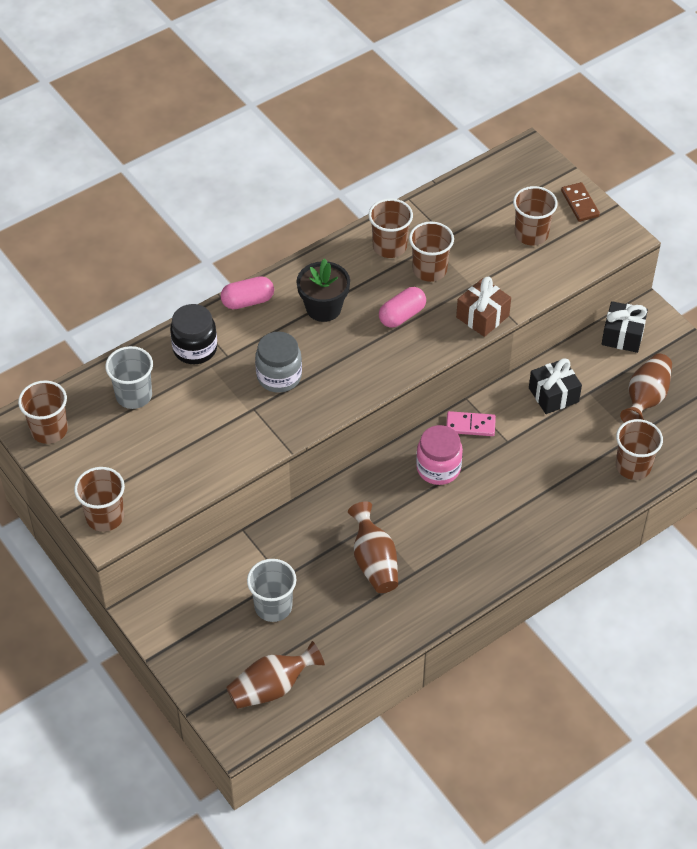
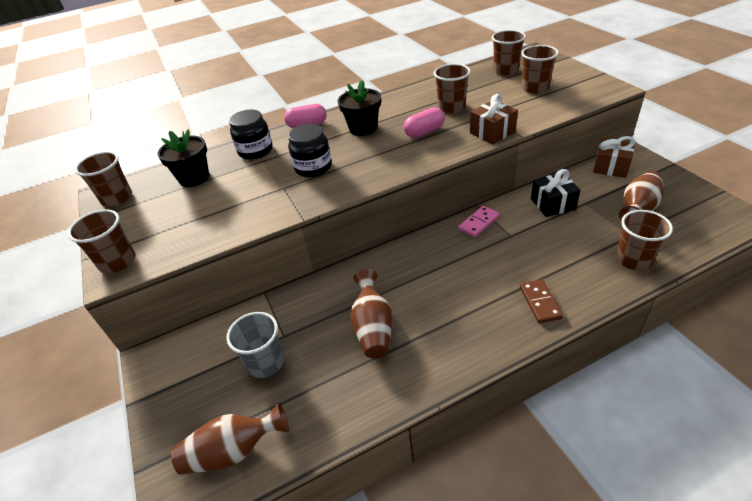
camera: 15 degrees right, 10 degrees down
grey cup [105,346,153,409] -> black flower pot [157,129,209,187]
grey jar [255,332,302,393] -> black jar [288,124,332,177]
brown cup [368,198,413,258] -> brown cup moved to [492,30,526,76]
pink jar [416,425,463,485] -> none
pink domino [446,411,496,436] -> pink domino turned 60 degrees counterclockwise [458,206,499,237]
brown domino [561,182,600,222] -> brown domino moved to [520,279,563,323]
black gift [602,301,648,353] -> brown gift [593,136,636,178]

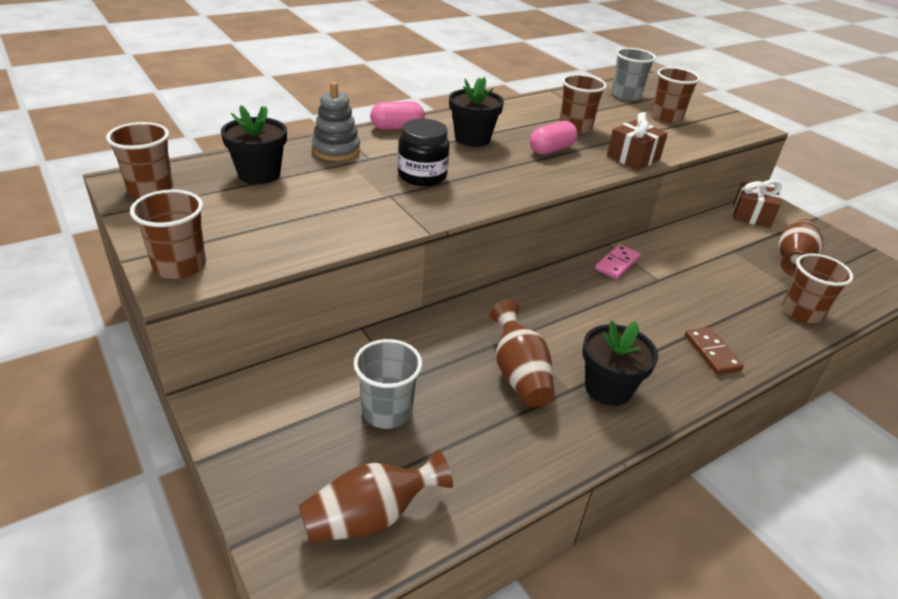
camera: 15 degrees left, 5 degrees down
black jar [229,110,273,160] -> grey stacking toy [312,82,360,161]
brown cup [492,30,526,76] -> grey cup [612,48,656,101]
black gift [531,169,580,217] -> none
none -> black flower pot [582,320,658,406]

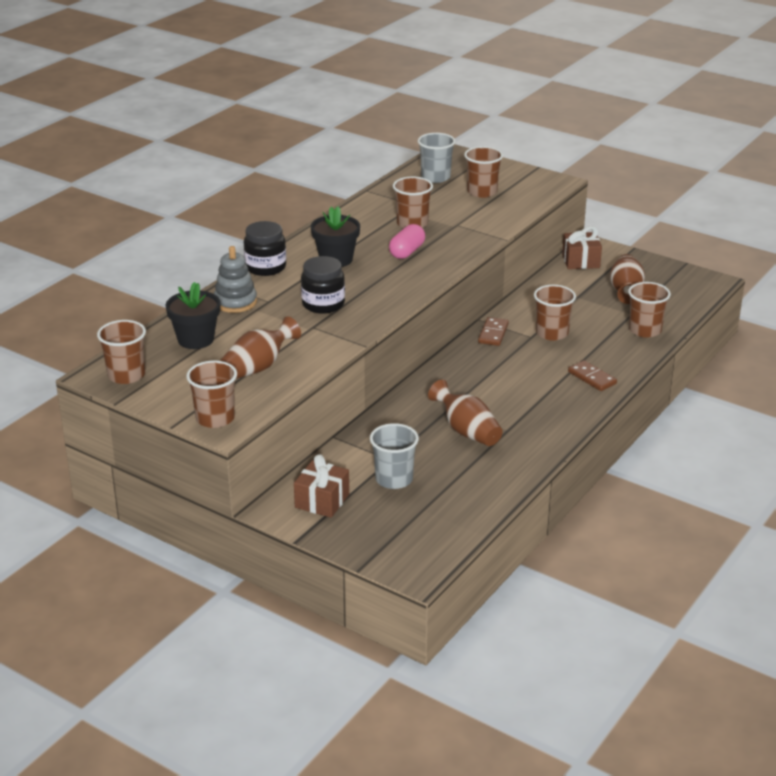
camera: 20 degrees left, 5 degrees down
brown vase [299,449,453,543] -> brown vase moved to [220,317,301,379]
pink capsule [370,101,425,130] -> black jar [244,221,286,276]
black flower pot [582,320,658,406] -> none
pink domino [595,244,641,279] -> brown domino [478,317,509,346]
brown gift [607,112,668,170] -> brown gift moved to [294,454,349,518]
none -> brown cup [534,285,576,341]

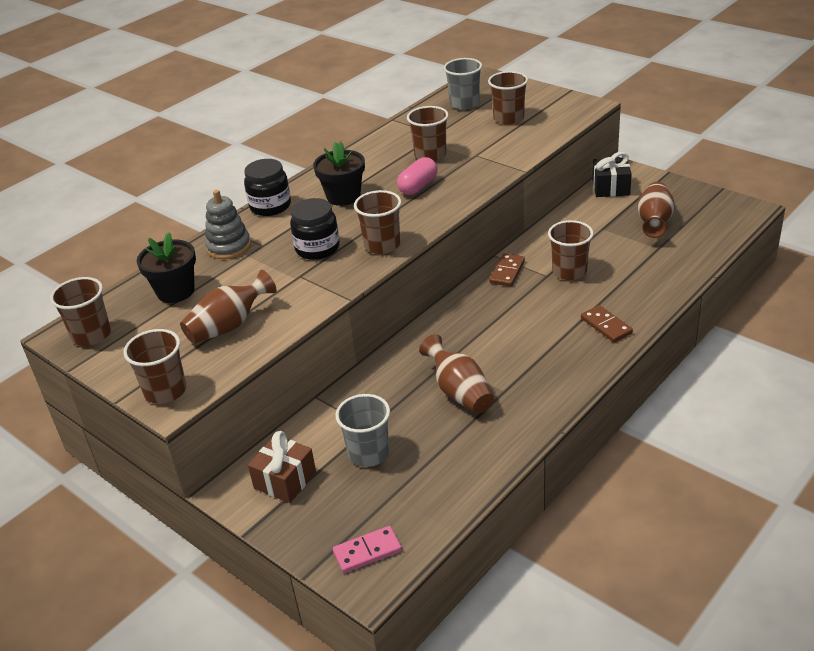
camera: 10 degrees right, 5 degrees up
brown gift [562,226,602,269] -> black gift [592,152,632,197]
brown cup [628,282,671,338] -> brown cup moved to [354,190,401,254]
none -> pink domino [333,526,402,573]

